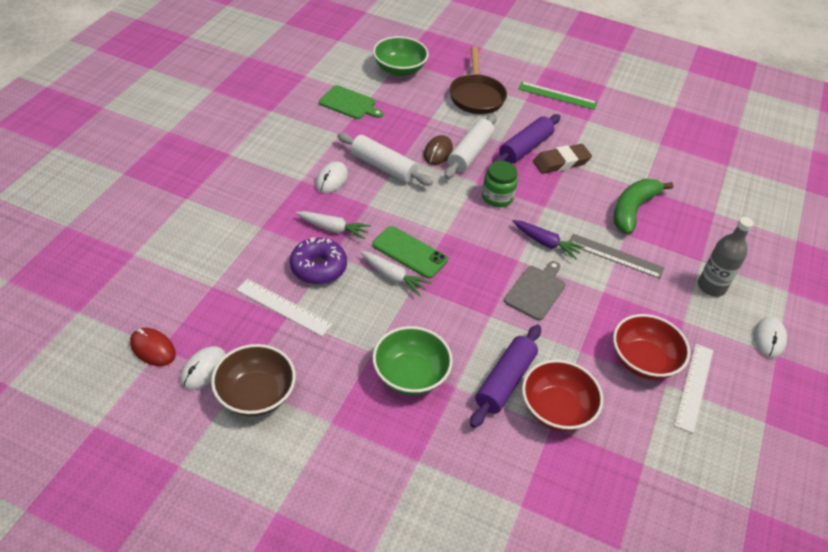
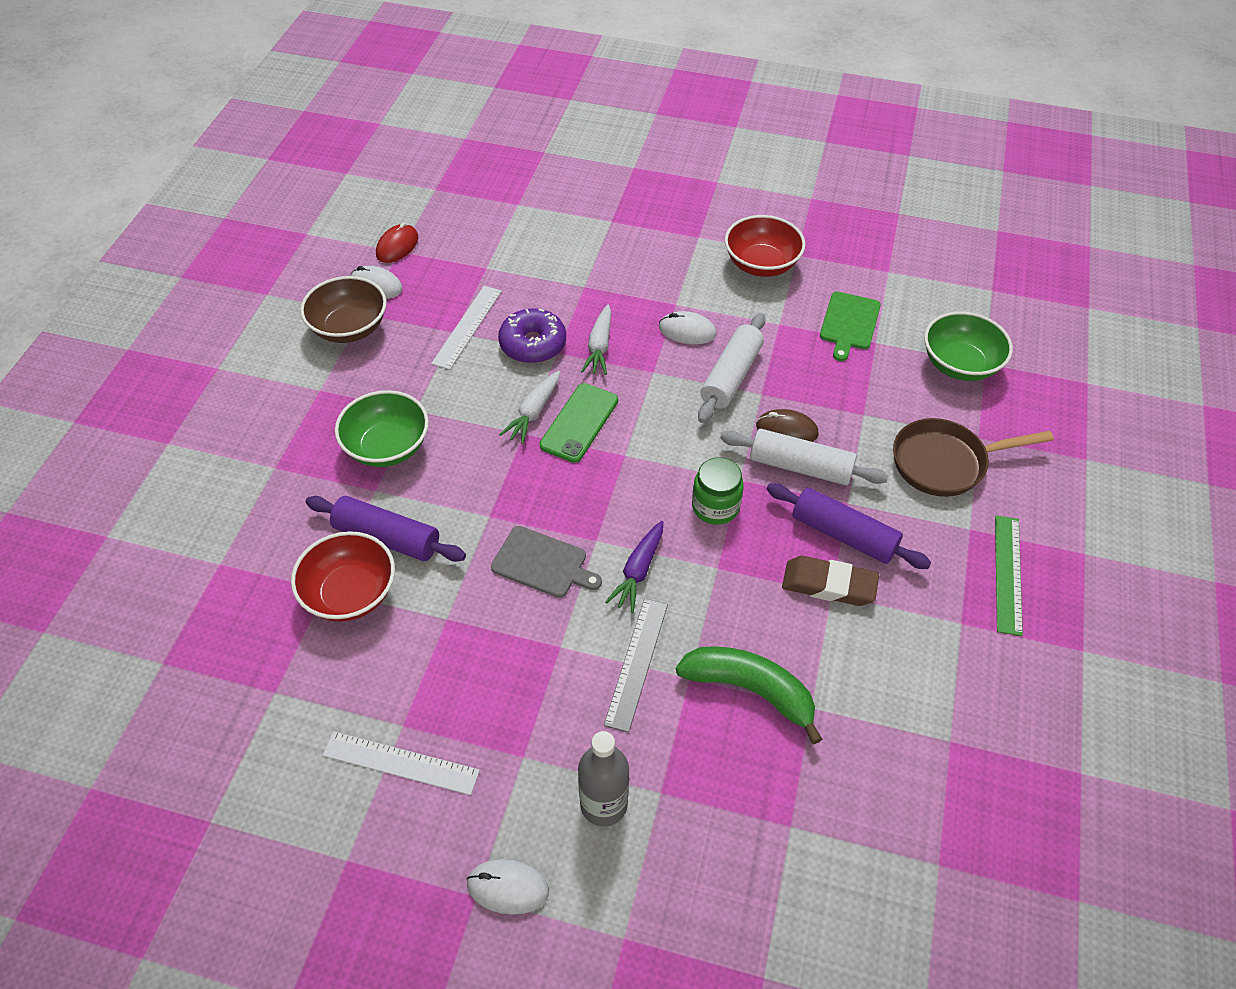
camera: 85 degrees right, 5 degrees up
brown eraser [533,144,592,174] -> brown eraser turned 45 degrees counterclockwise [782,556,879,606]
red bowl [613,314,690,380] -> red bowl moved to [725,215,806,277]

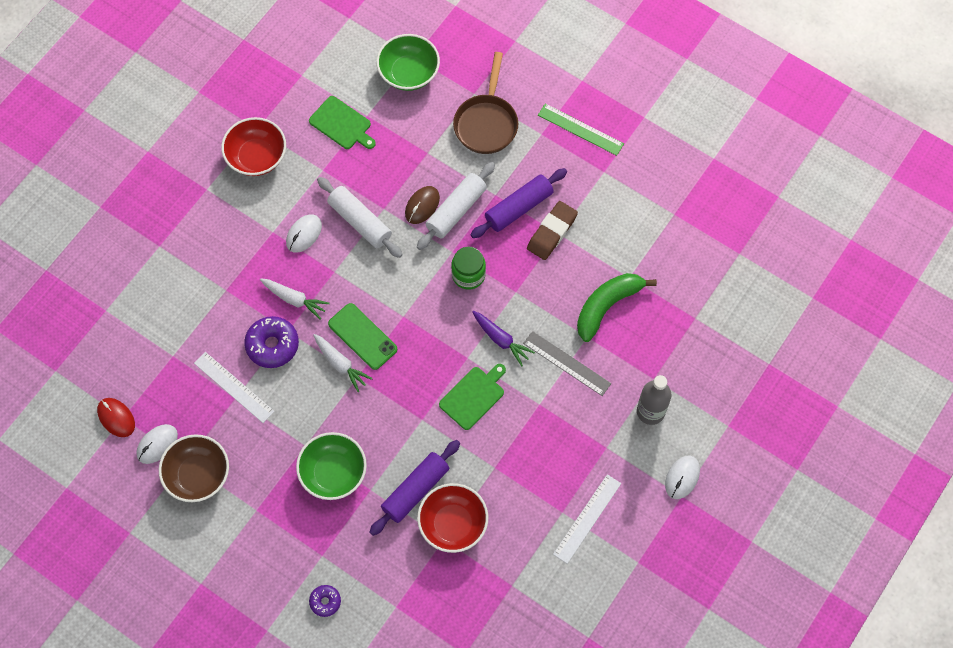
camera: 70 degrees left, 15 degrees up
grey cutting board [491,526,602,598] -> green cutting board [439,364,506,430]
none -> purple donut [309,585,341,617]

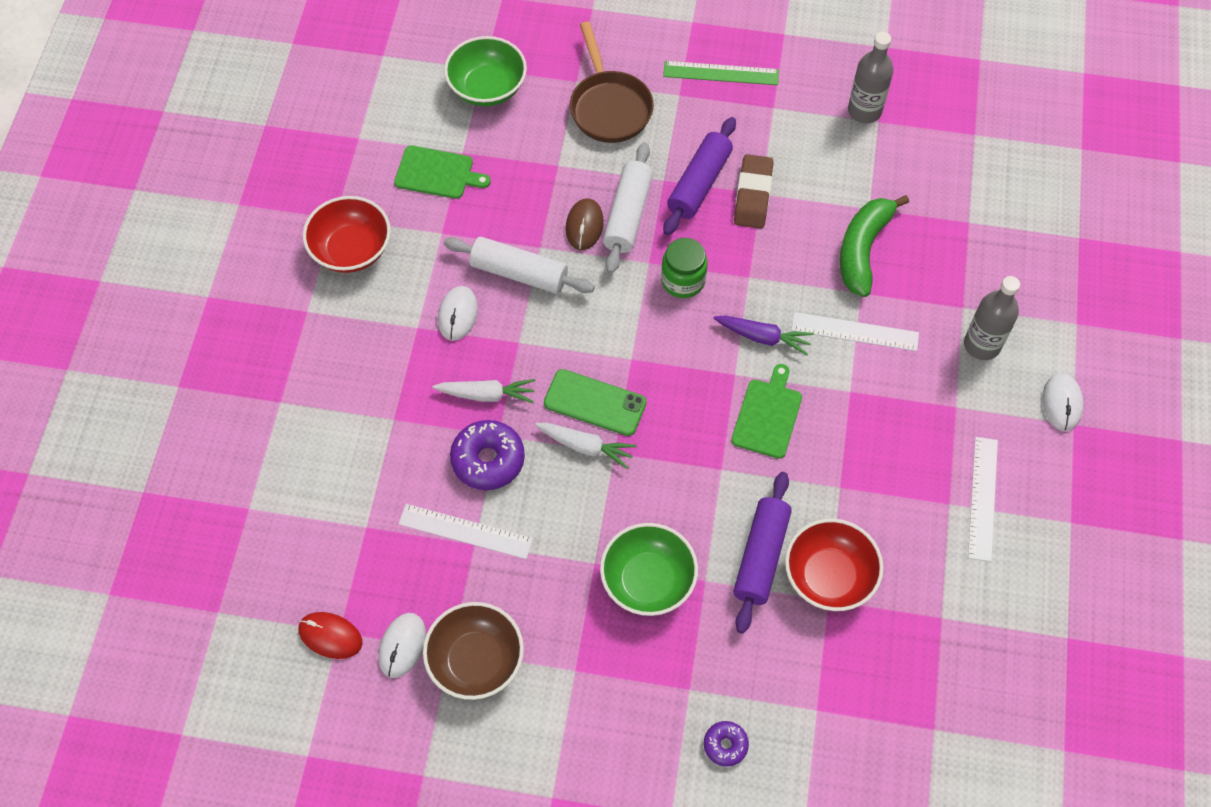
camera: 25 degrees left, 5 degrees down
grey ruler [523,331,611,396] -> white ruler [791,312,919,351]
none -> grey bottle [848,32,893,124]

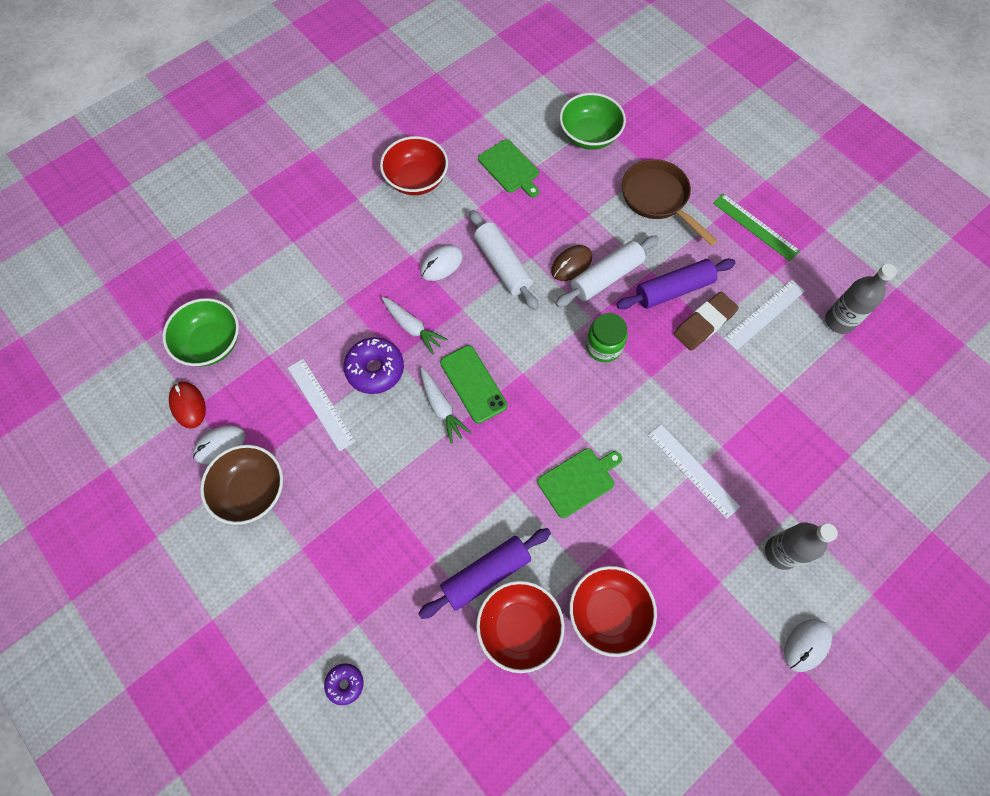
camera: 40 degrees right, 5 degrees up
brown pan [570,21,654,143] -> brown pan turned 120 degrees clockwise [622,159,717,246]
green bowl [600,523,698,616] -> green bowl moved to [162,298,239,367]
purple carrot [713,316,814,356] -> none
green banana [840,195,909,297] -> none
white ruler [968,437,998,562] -> white ruler moved to [724,280,805,351]
none -> red bowl [569,566,657,657]

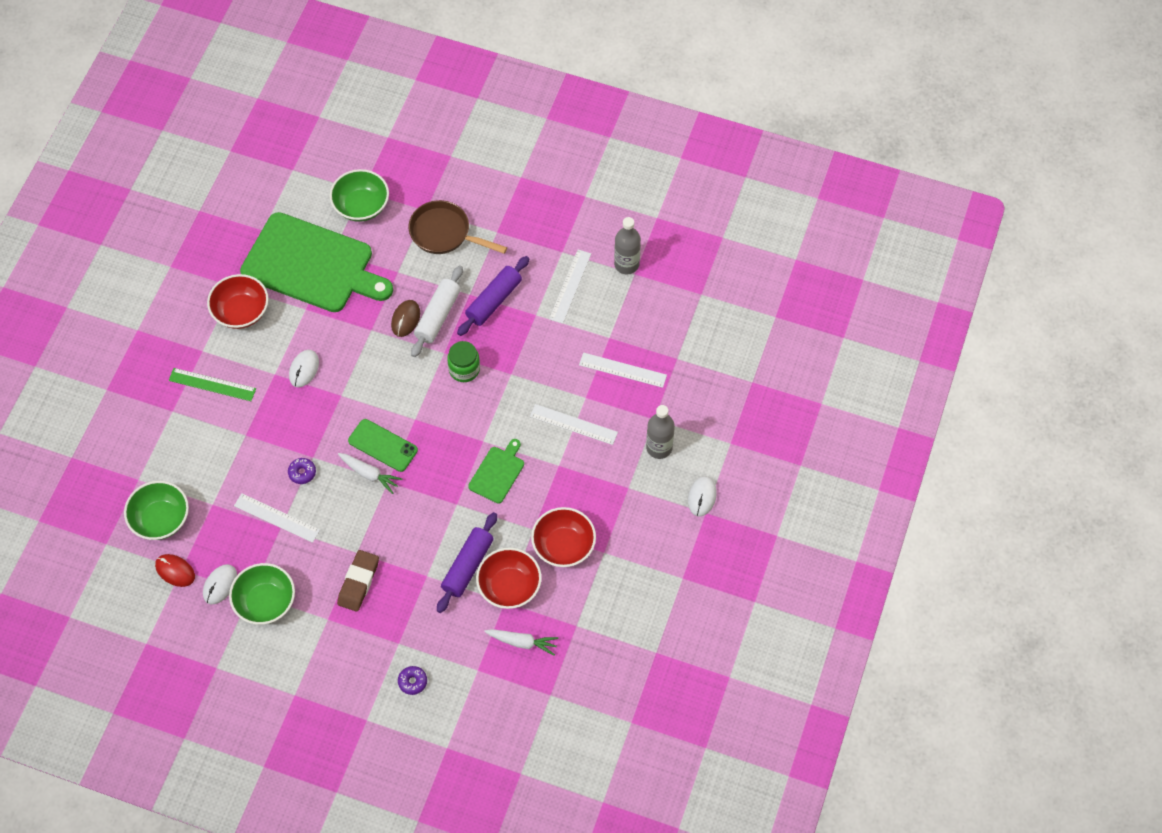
camera: 30 degrees left, 5 degrees down
brown bowl [200,445,283,525] -> green bowl [229,563,295,625]
purple donut [344,337,404,394] -> purple donut [288,458,316,484], size x0.55
white carrot [382,297,448,355] -> white carrot moved to [484,629,559,655]
white rolling pin [469,210,538,310] -> none
green cutting board [478,139,539,198] -> green cutting board [240,212,393,312], size x2.26
brown eraser [674,292,739,351] -> brown eraser moved to [337,550,379,612]
green ruler [713,193,800,261] -> green ruler moved to [169,368,256,401]
none -> white ruler [579,352,667,388]

